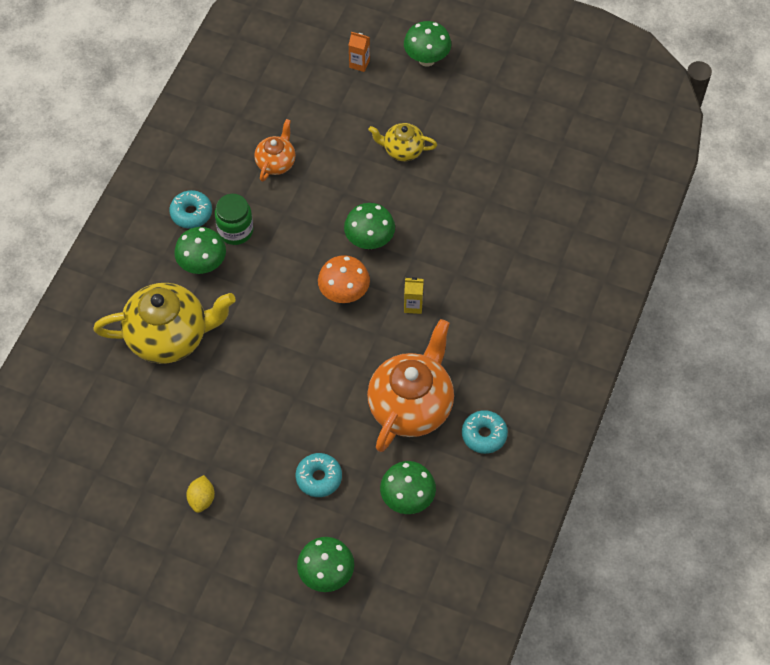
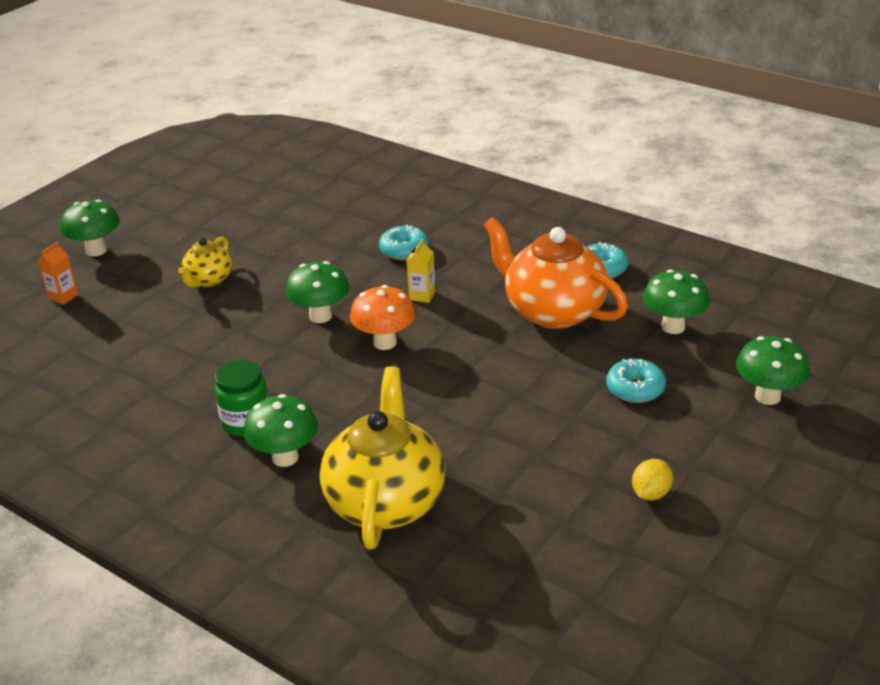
camera: 75 degrees left, 25 degrees down
turquoise donut [169,190,212,229] -> turquoise donut moved to [379,224,429,260]
yellow lemon [186,475,215,513] -> yellow lemon turned 75 degrees counterclockwise [632,459,673,501]
orange teapot [254,119,296,182] -> none

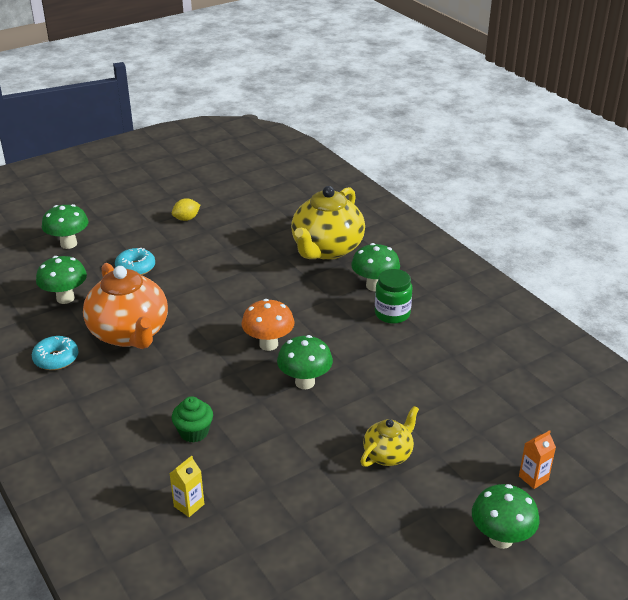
camera: 160 degrees left, 0 degrees up
turquoise donut [379,224,429,260] -> green cupcake [172,396,213,443]
yellow carton [407,239,435,303] -> yellow carton moved to [169,456,204,517]

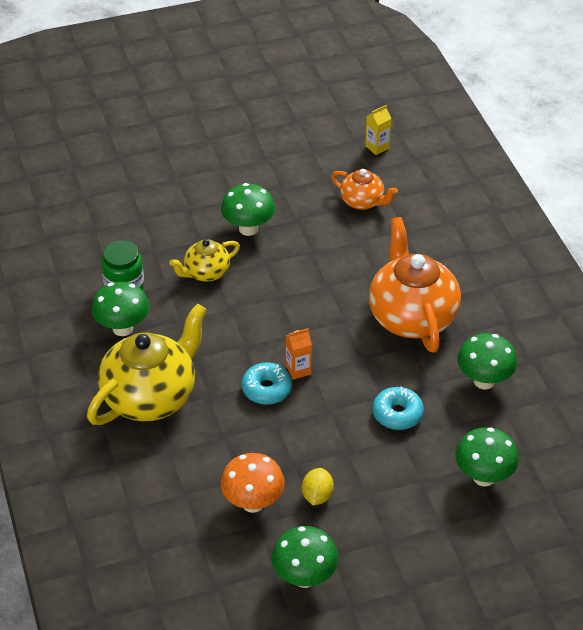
camera: 165 degrees left, 10 degrees up
turquoise donut [32,336,79,370] -> turquoise donut moved to [242,362,292,405]
yellow lemon [172,199,200,221] -> yellow lemon turned 60 degrees counterclockwise [302,468,334,506]
green cupcake [172,396,213,443] -> orange teapot [331,169,398,210]
orange mushroom [241,299,295,351] -> orange mushroom moved to [220,453,285,513]
yellow teapot [360,406,419,467] -> yellow teapot moved to [169,239,240,282]
green mushroom [472,484,540,549] -> green mushroom moved to [272,526,339,588]
orange carton [519,430,556,489] -> orange carton moved to [286,328,312,380]

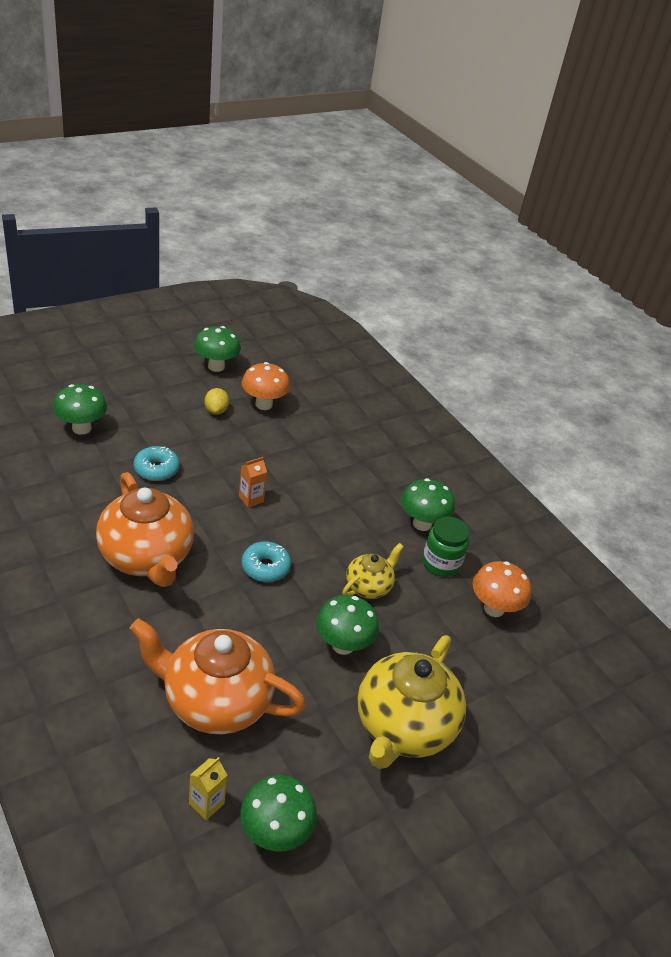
camera: 160 degrees right, 5 degrees down
yellow teapot [87,304,207,425] -> yellow teapot moved to [357,635,466,769]
turquoise donut [242,362,292,405] -> turquoise donut moved to [242,541,291,582]
orange teapot [331,169,398,210] -> orange teapot [130,618,306,734], size x1.92
green mushroom [457,333,517,389] -> green mushroom moved to [240,775,317,852]
none -> orange mushroom [473,561,531,617]

